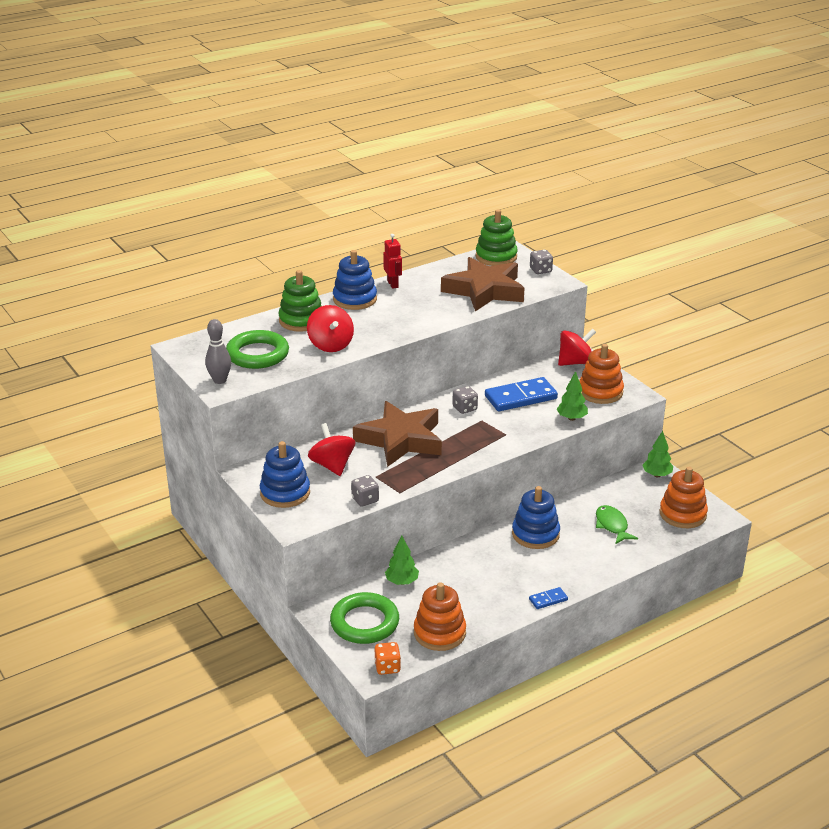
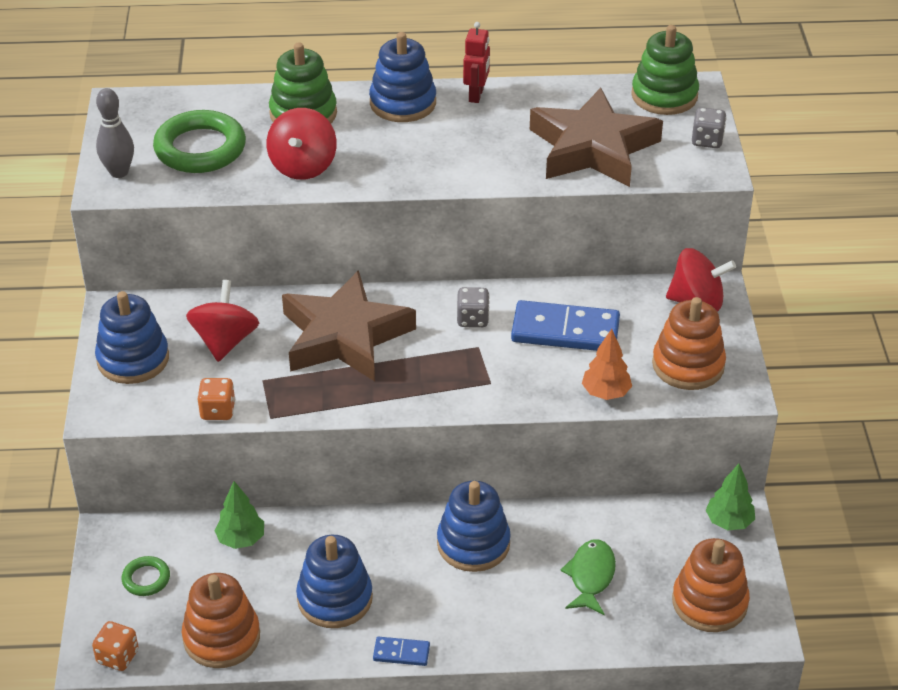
camera: 30 degrees right, 10 degrees up
green ring [330,592,399,644] -> green ring [122,556,170,596], size x0.48
grey dice [351,475,379,507] -> orange dice [197,378,235,420]
green tree [556,371,588,421] -> orange tree [582,329,632,400]
none -> blue stacking toy [296,535,373,628]

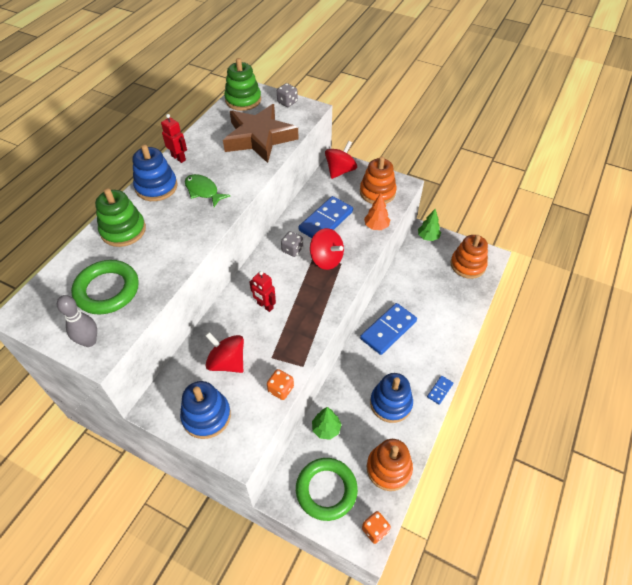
camera: 60 degrees left, 10 degrees up
green ring [122,556,170,596] -> green ring [296,458,358,521], size x2.06
red spinning top [267,108,337,180] -> red spinning top moved to [310,228,344,270]
brown star [282,270,416,381] -> red robot [250,271,276,312]
blue stacking toy [437,481,511,572] -> blue domino [360,303,417,355]
green fish [561,539,616,615] -> green fish moved to [185,174,230,207]

